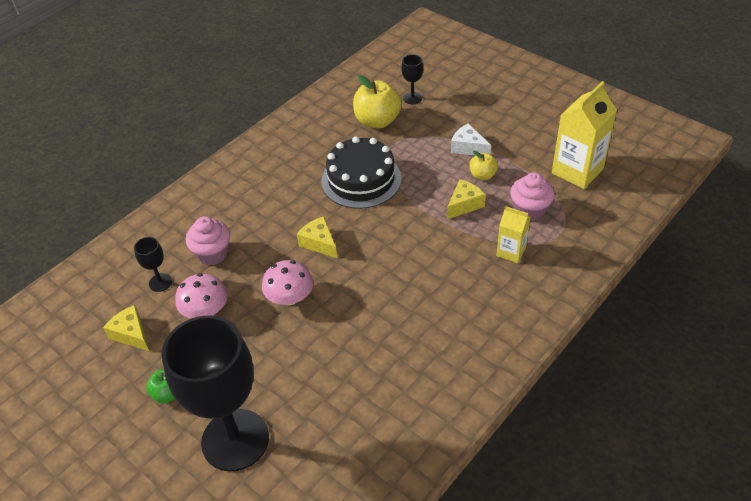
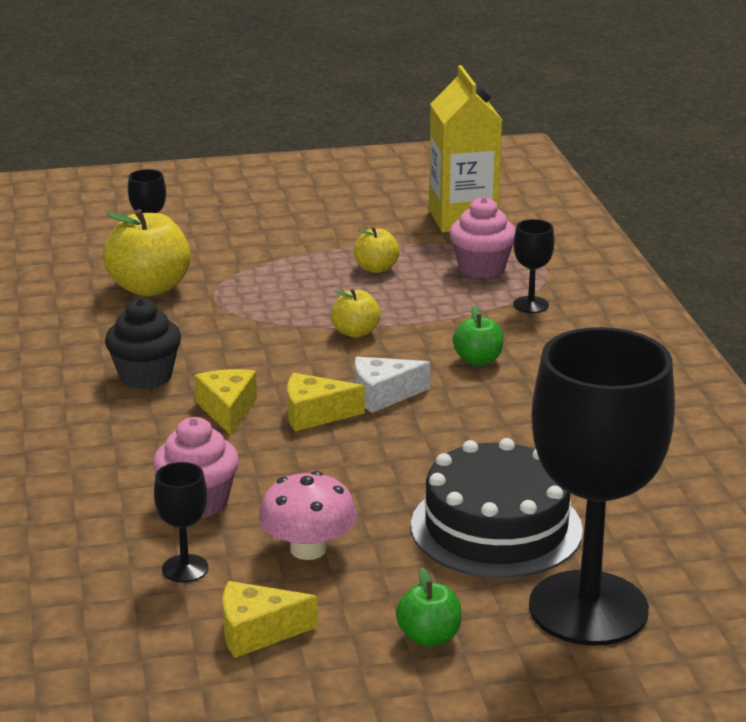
camera: 55 degrees left, 20 degrees down
pink mushroom [262,260,313,305] -> none
black cake [321,136,402,209] -> black cake moved to [411,438,583,578]
yellow cheese [447,179,486,219] -> yellow cheese moved to [194,369,257,435]
white cheese [451,123,491,156] -> white cheese moved to [355,357,430,413]
yellow carton [497,206,530,263] -> black goblet [513,219,555,313]
none -> black cupcake [105,298,181,389]
none -> yellow apple [331,289,381,338]
none -> green apple [453,306,504,366]

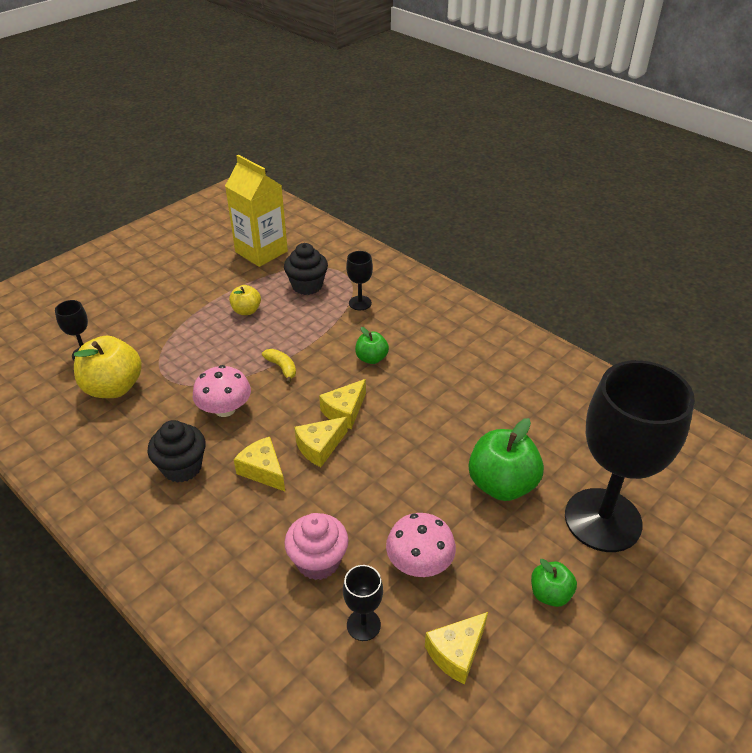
camera: 35 degrees left, 15 degrees up
yellow apple [331,289,381,338] -> yellow banana [262,349,296,384]
white cheese [355,357,430,413] -> yellow cheese [319,379,366,429]
black cake [411,438,583,578] -> green apple [469,418,544,501]
pink cupcake [449,197,516,278] -> black cupcake [284,243,328,295]
none -> pink mushroom [193,365,251,417]

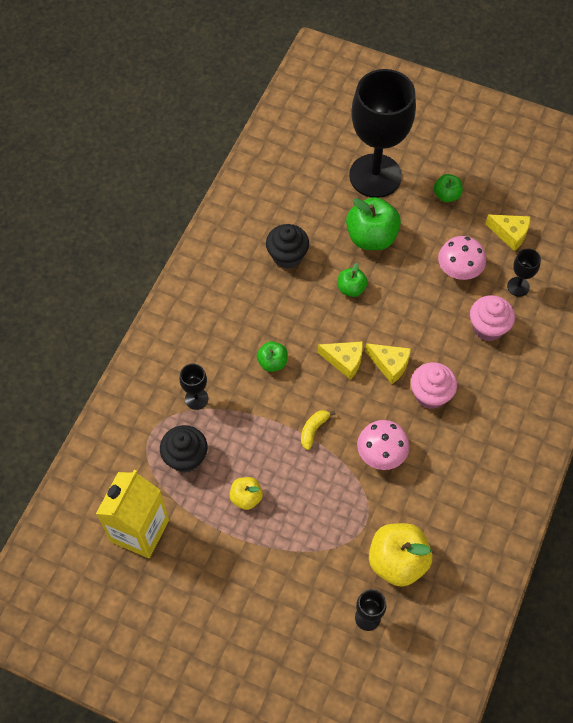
camera: 110 degrees left, 20 degrees up
black cupcake [148,420,206,483] -> black cupcake moved to [266,224,309,269]
yellow cheese [234,437,285,491] -> pink cupcake [411,362,457,409]
none -> green apple [338,263,368,297]

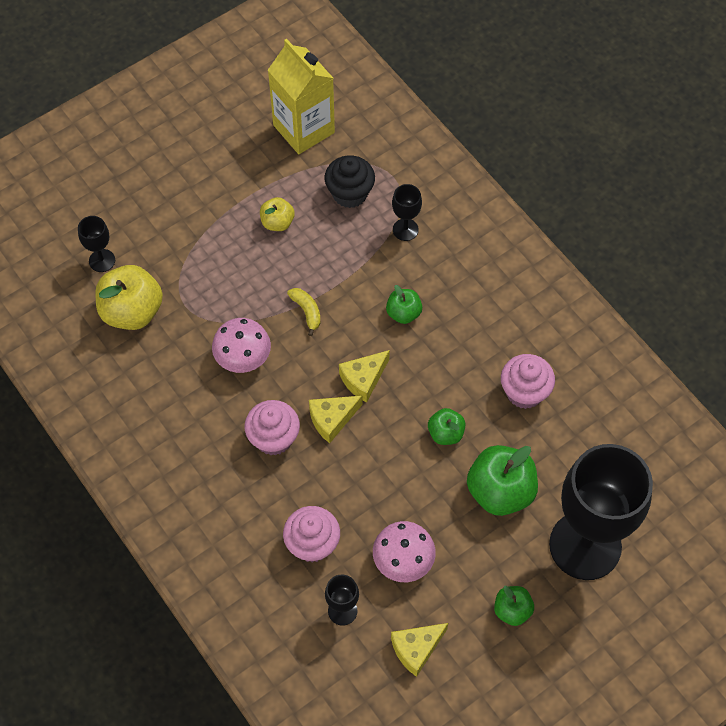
camera: 120 degrees right, 0 degrees up
black cupcake [266,224,309,269] -> pink cupcake [501,354,555,409]

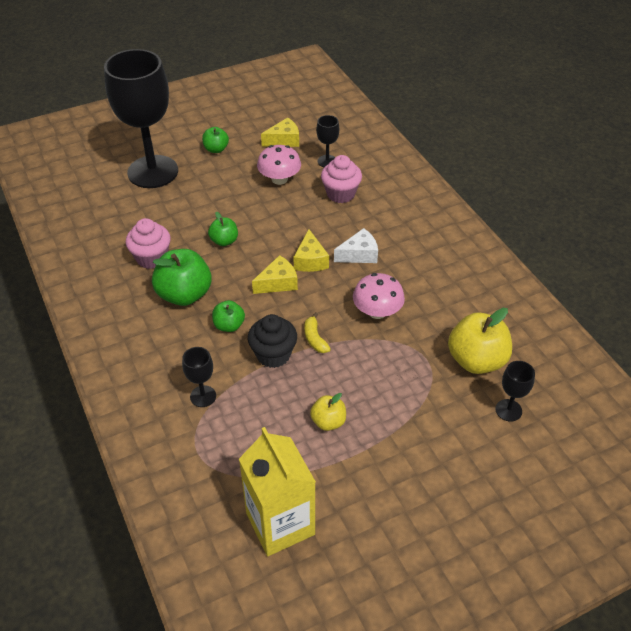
camera: 170 degrees left, 15 degrees down
pink cupcake [244,400,300,456] -> white cheese [334,228,378,263]
yellow cheese [309,396,362,443] -> yellow cheese turned 105 degrees clockwise [293,229,329,272]
black cupcake [325,156,375,208] -> black cupcake moved to [248,314,297,368]
green apple [467,445,538,516] -> green apple moved to [152,249,212,306]

